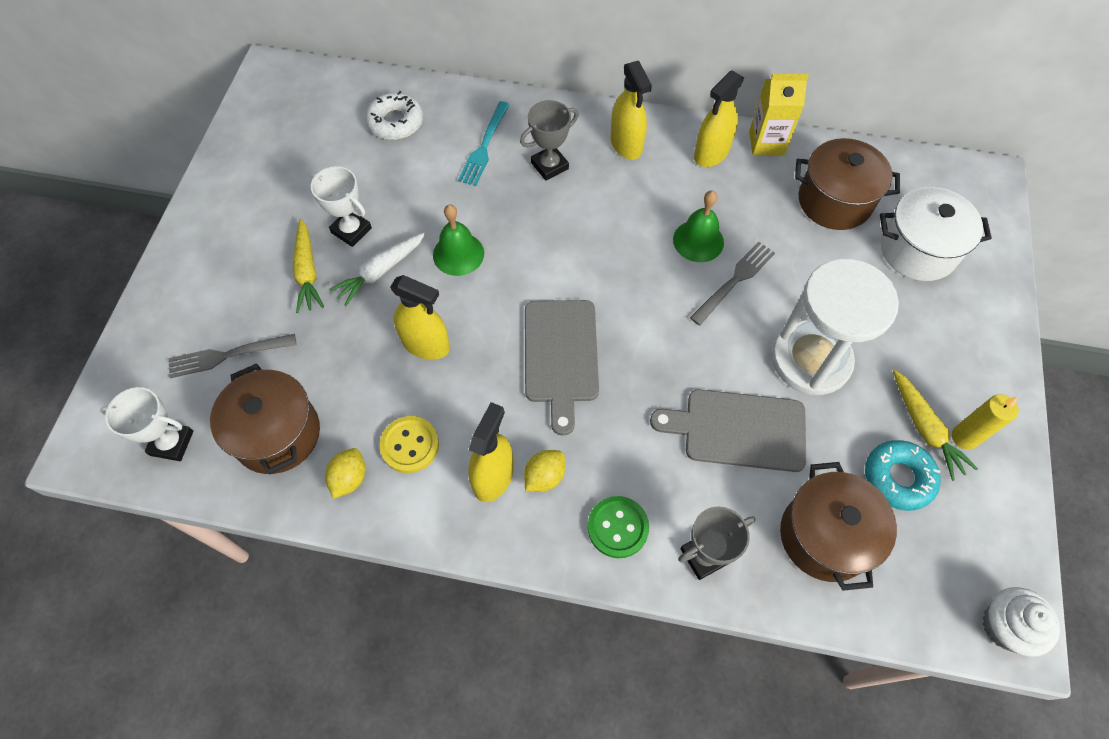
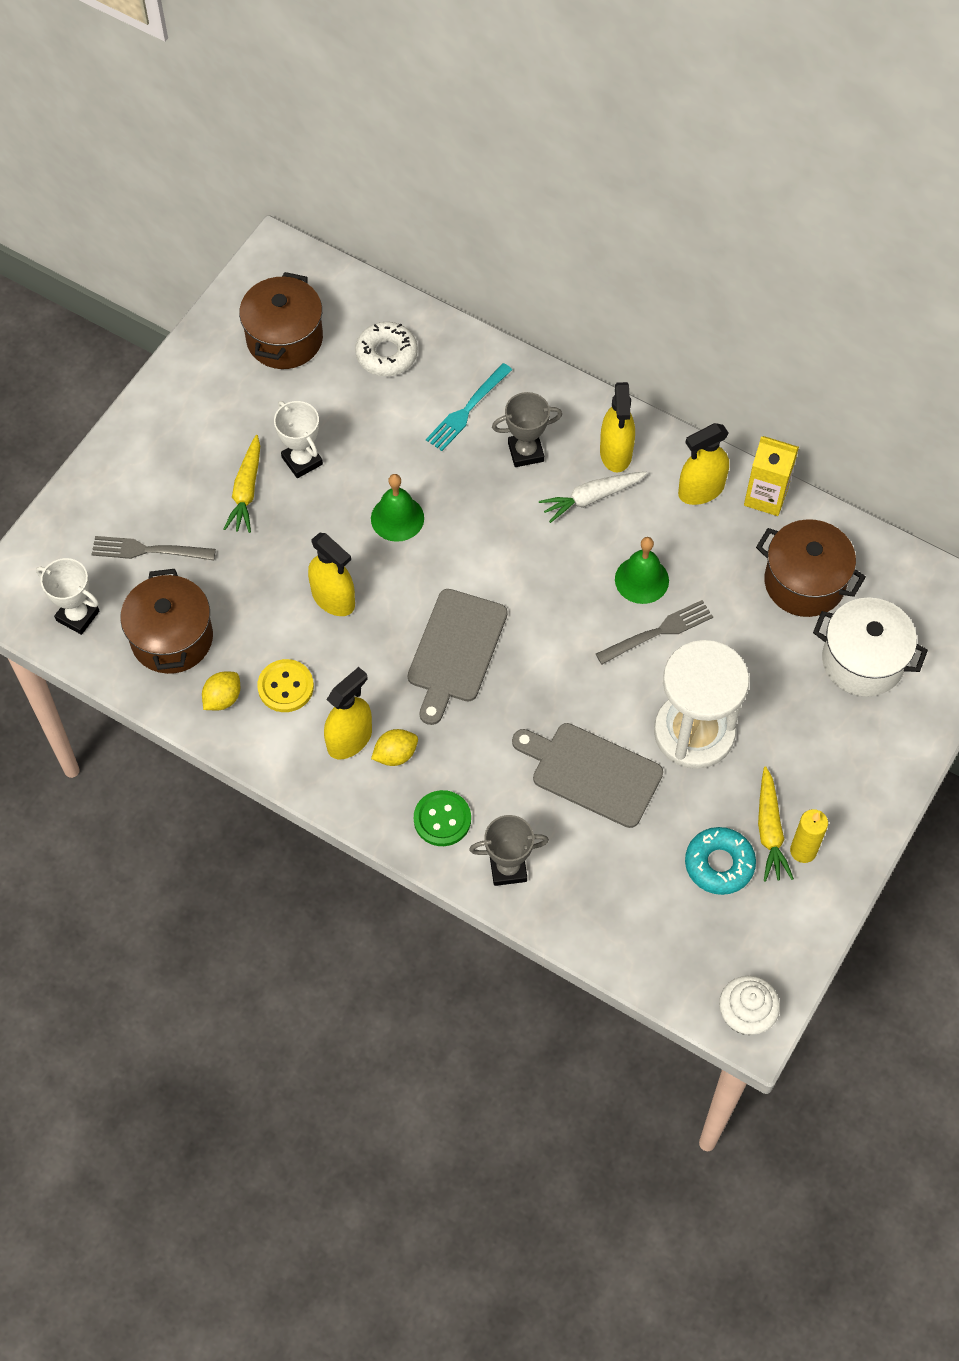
camera: 20 degrees right, 0 degrees up
white carrot [329,233,425,306] -> white carrot moved to [539,472,647,523]
brown pot [780,462,897,591] -> brown pot moved to [239,272,323,369]

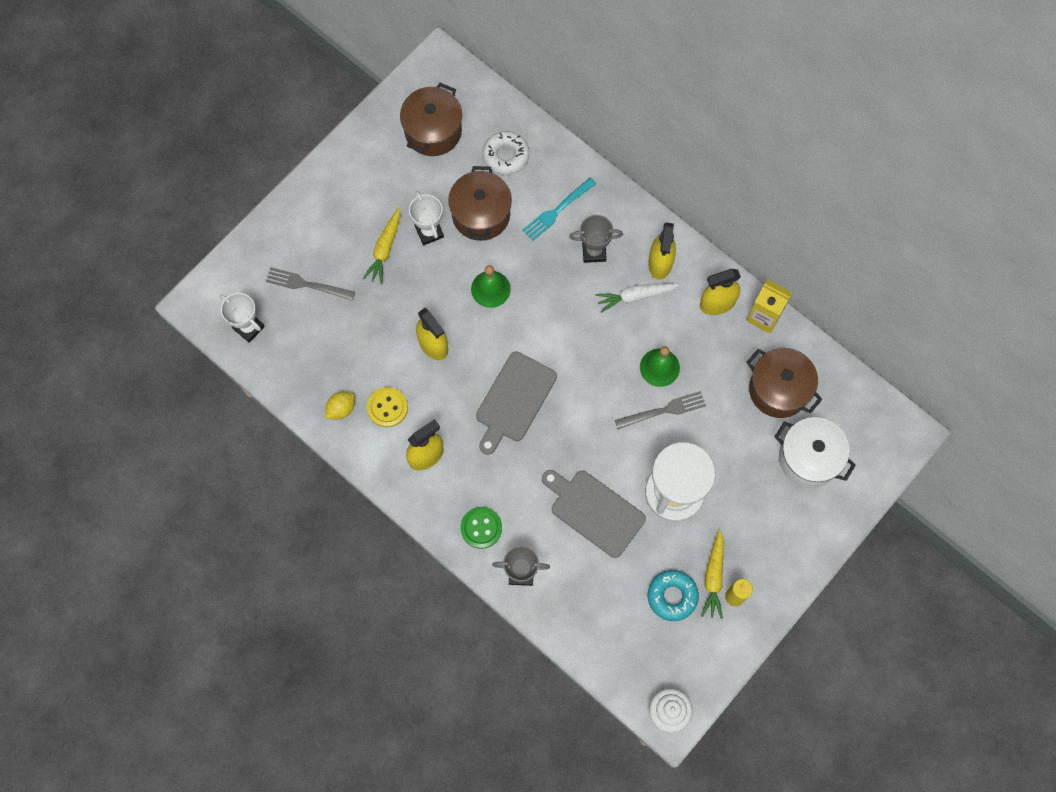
camera: 10 degrees right, 10 degrees up
brown pot [120,569,213,674] -> brown pot moved to [448,166,512,241]
yellow lemon [371,729,418,766] -> none

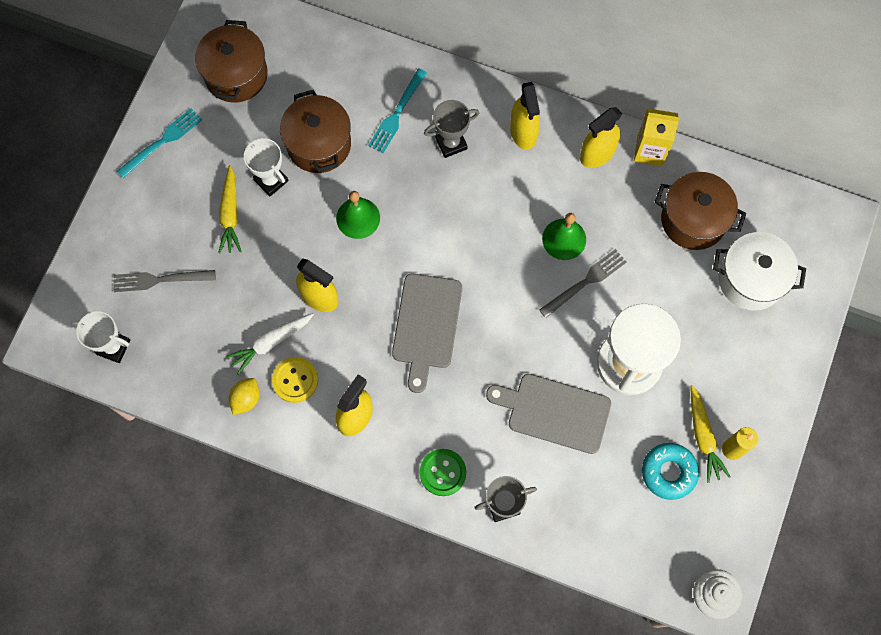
camera: 20 degrees left, 0 degrees up
white donut [483,131,529,175] -> none
white carrot [595,283,679,313] -> white carrot moved to [225,313,314,375]
none -> turquoise fork [117,108,202,178]

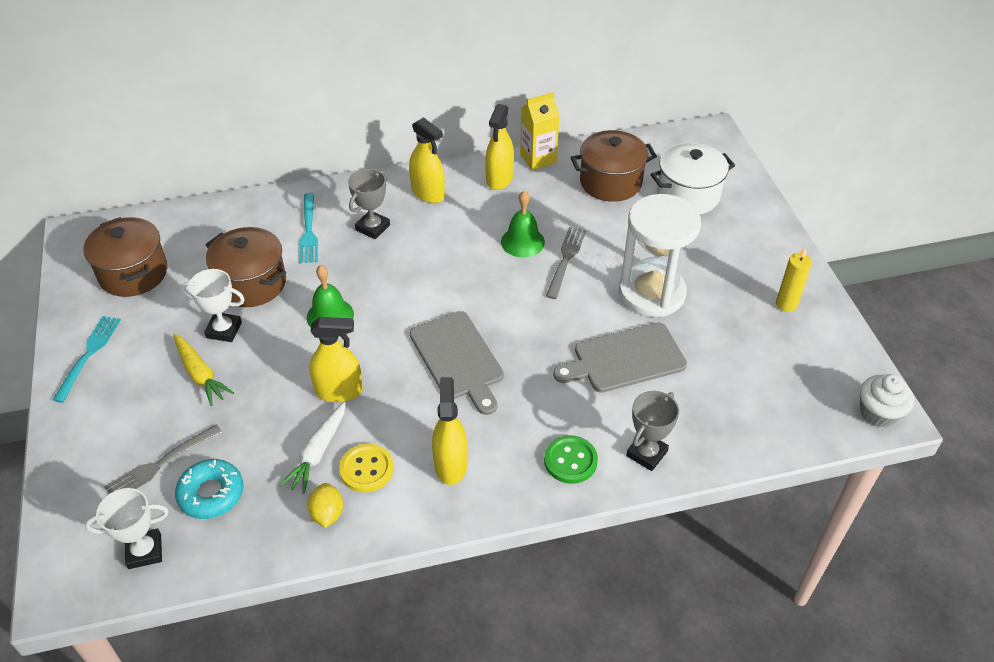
camera: 35 degrees left, 25 degrees down
turquoise donut [642,443,699,500] -> turquoise donut moved to [175,459,244,519]
yellow carrot [691,385,731,483] -> none

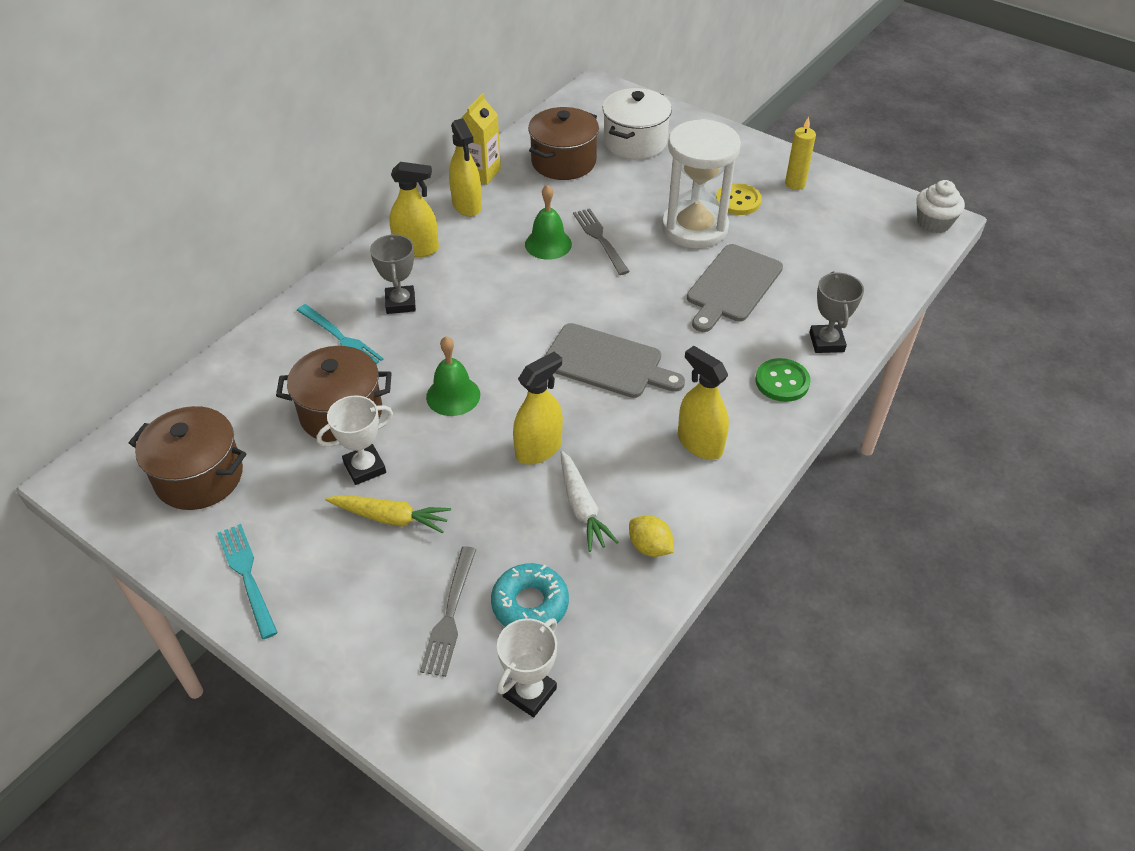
camera: 40 degrees left, 0 degrees up
yellow button [339,443,394,493] -> yellow button moved to [716,183,762,215]

